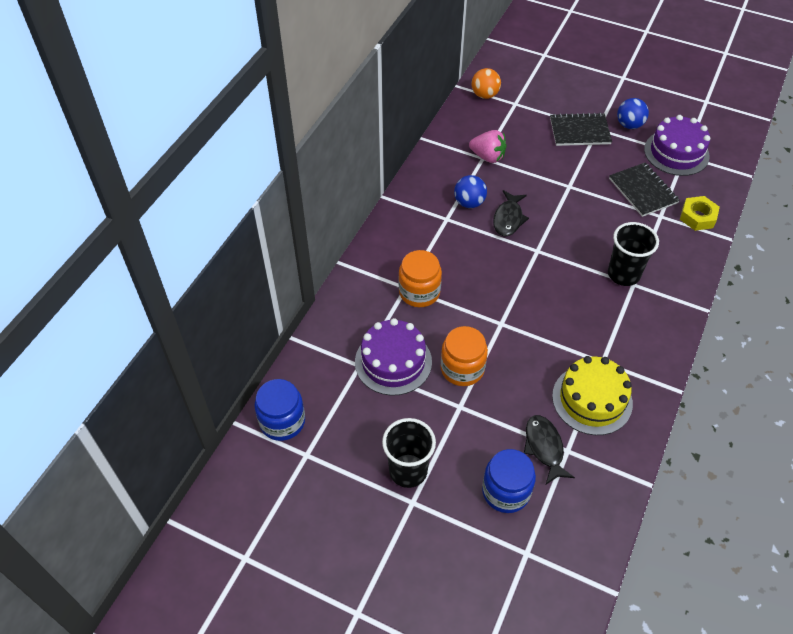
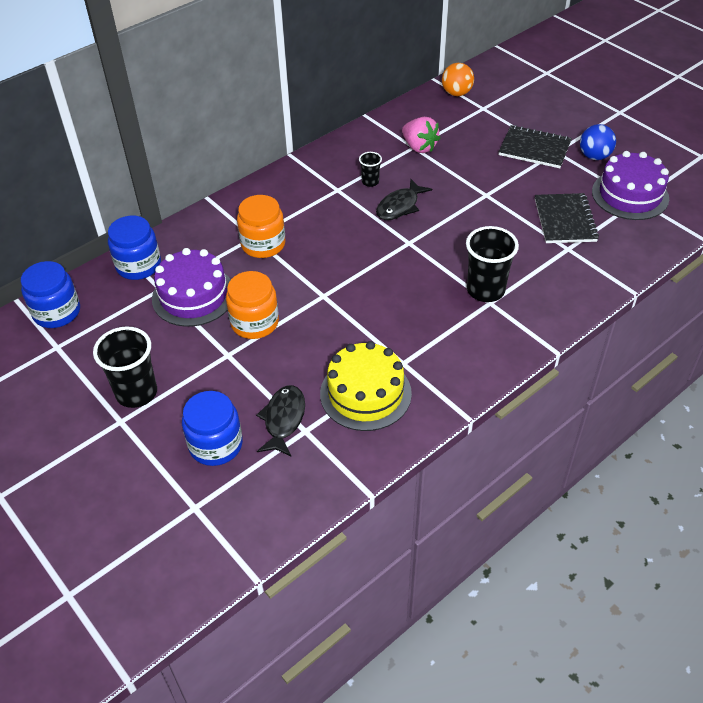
camera: 25 degrees right, 5 degrees down
blue ball [454,175,487,208] -> black cup [359,152,382,187]
yellow nut [680,196,720,231] -> none
none -> blue jar [108,216,161,280]

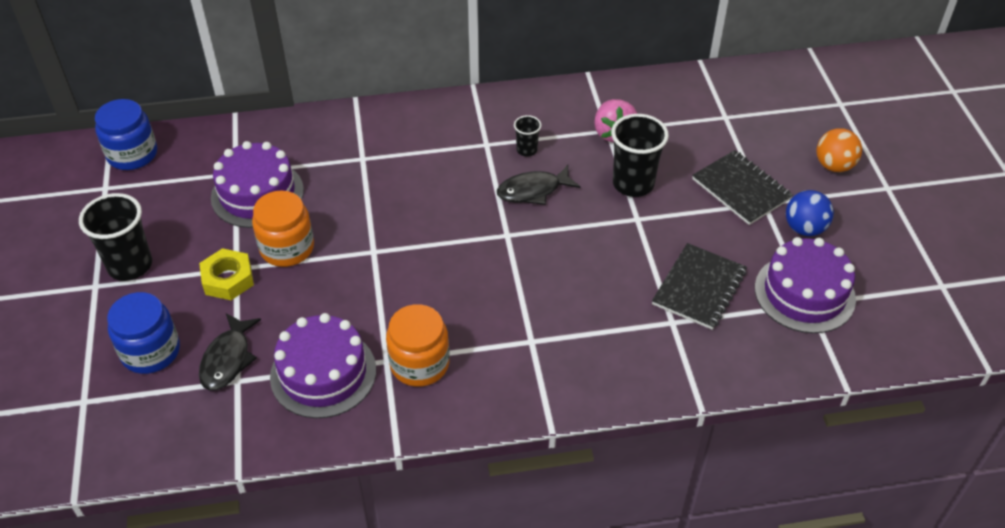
camera: 30 degrees right, 0 degrees up
blue jar [108,216,161,280] -> none
orange jar [237,195,286,258] -> orange jar moved to [386,304,449,387]
black fish [256,385,305,457] -> black fish turned 150 degrees clockwise [199,313,261,390]
yellow cake [320,341,412,431] -> purple cake [270,313,376,418]
orange ball [442,63,474,96] -> orange ball moved to [816,128,862,172]
black cup [466,226,519,302] -> black cup moved to [611,114,669,197]
none -> yellow nut [199,248,254,300]

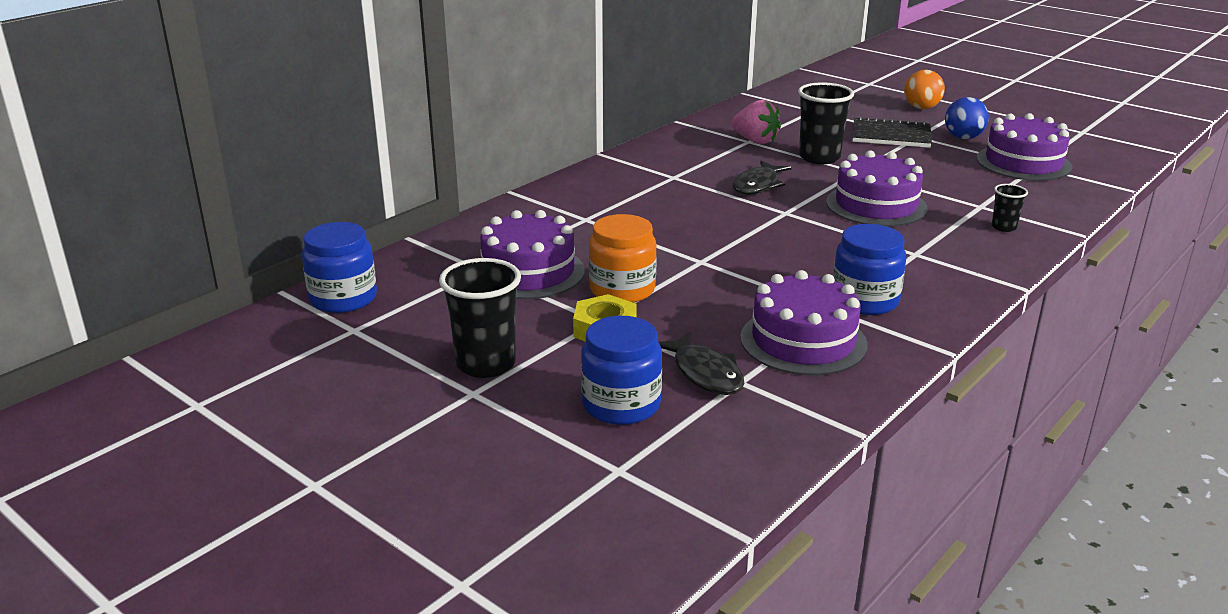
camera: 40 degrees left, 20 degrees down
orange jar [386,304,449,387] -> blue jar [833,224,906,315]
black cup [514,115,541,157] -> black cup moved to [992,184,1028,232]
black notebook [652,243,747,330] -> none
none -> purple cake [826,150,928,227]

